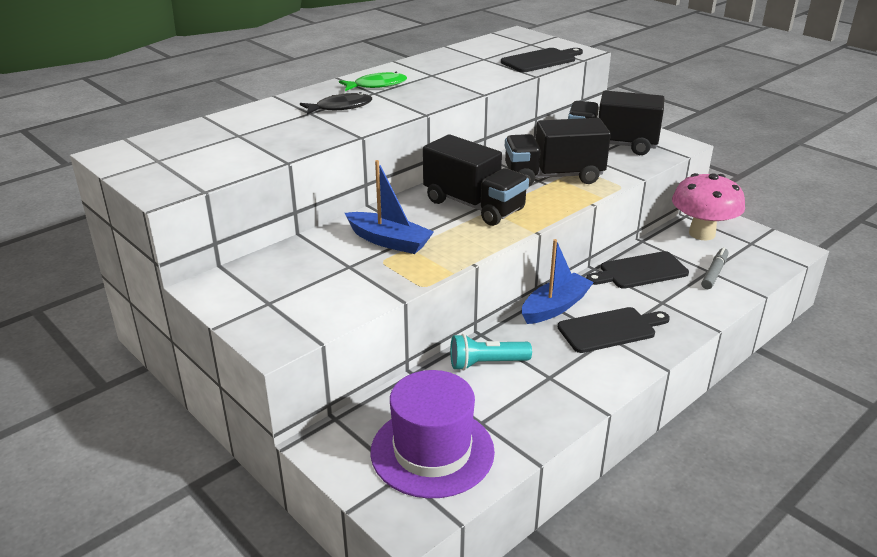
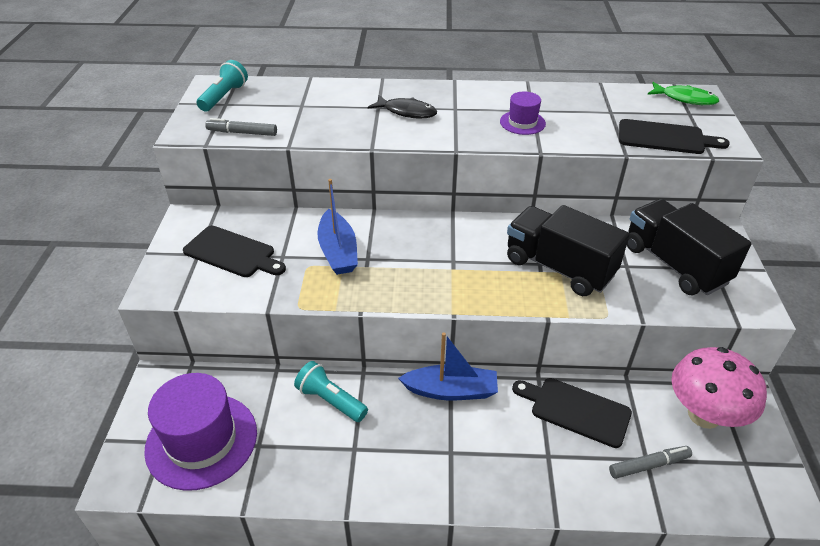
camera: 45 degrees right, 10 degrees up
green fish [339,72,407,91] -> green fish moved to [647,82,719,105]
black truck [423,134,529,226] -> none
black cutting board [558,307,670,353] -> black cutting board moved to [183,226,286,277]
none -> turquoise flashlight [197,60,248,112]
none -> grey marker [205,118,277,136]
none -> purple hat [500,91,546,135]

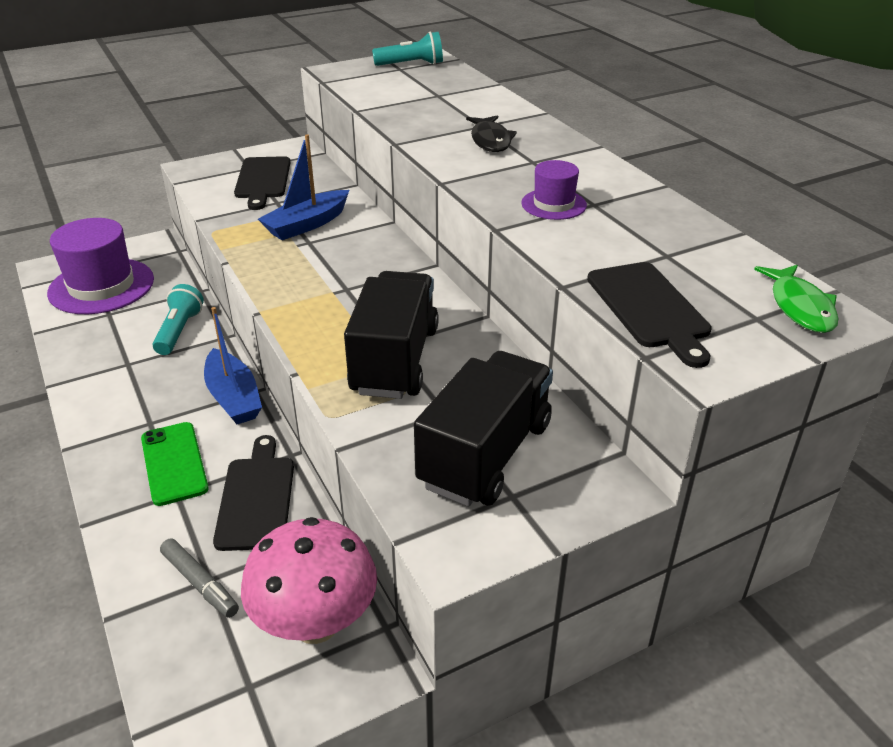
camera: 60 degrees right, 5 degrees down
grey marker [205,118,277,136] -> none
none -> green phone [141,422,209,506]

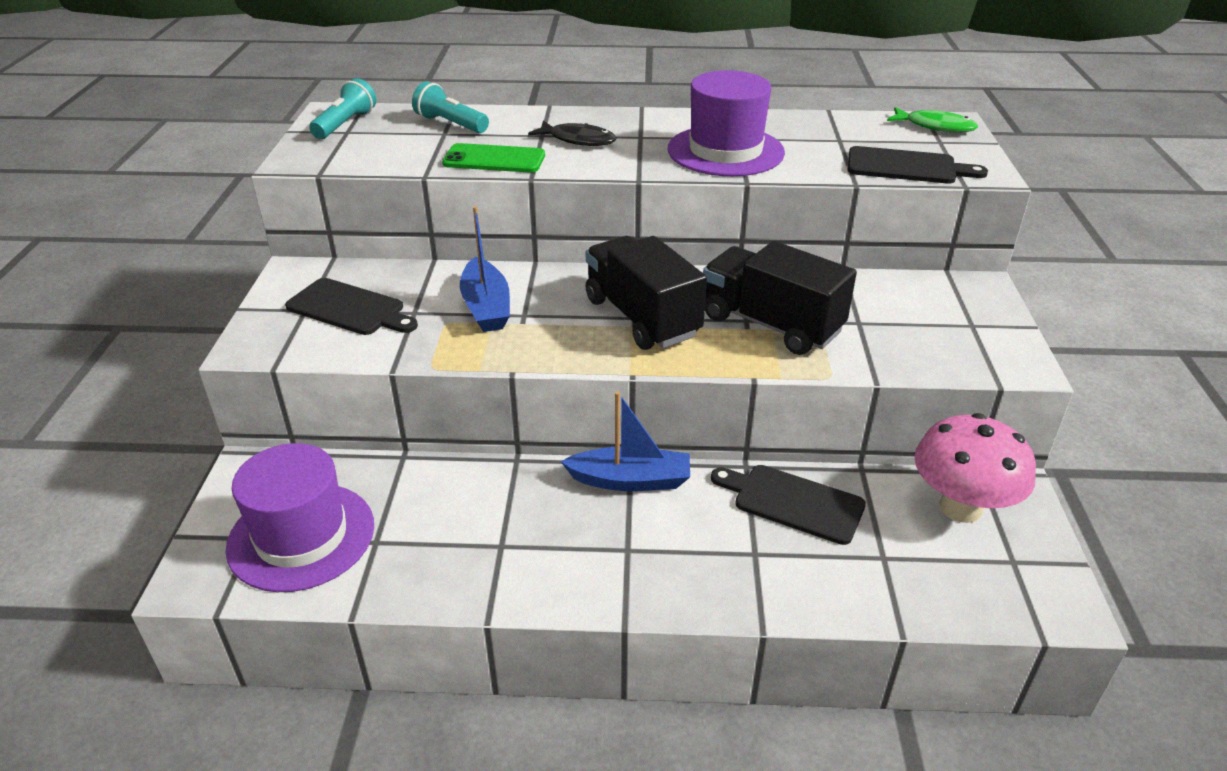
camera: 60 degrees left, 0 degrees up
green phone [141,422,209,506] -> green phone moved to [442,143,545,173]
turquoise flashlight [152,284,204,355] -> turquoise flashlight moved to [412,81,489,133]
grey marker [160,538,239,618] -> none
black truck [414,351,553,506] -> black truck moved to [585,236,707,350]
purple hat [521,160,587,220] -> purple hat [668,70,785,176], size x2.00

